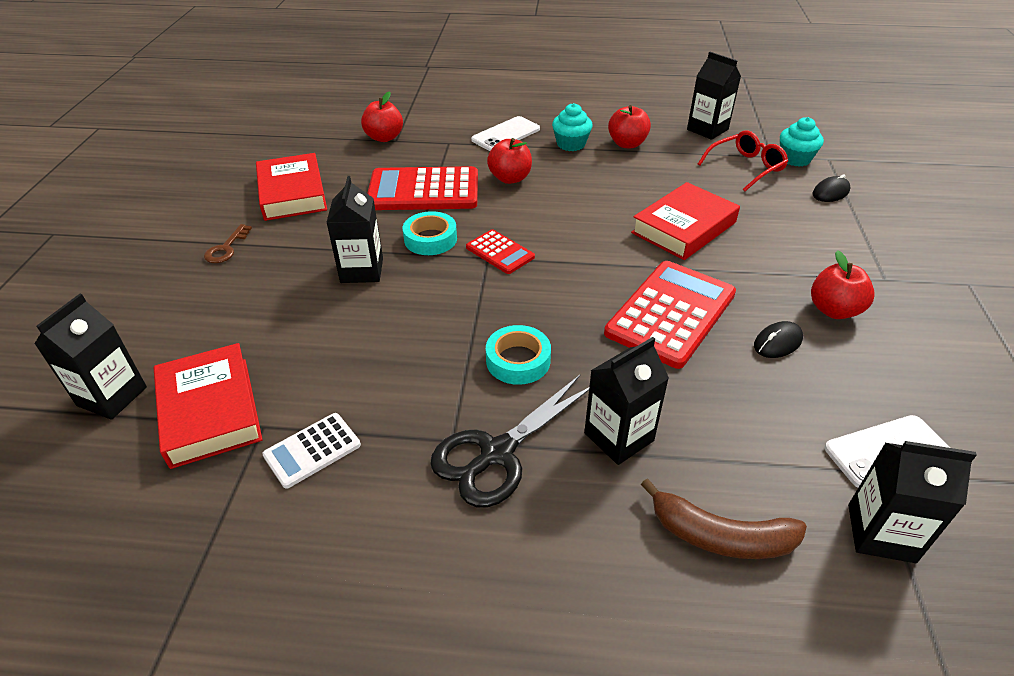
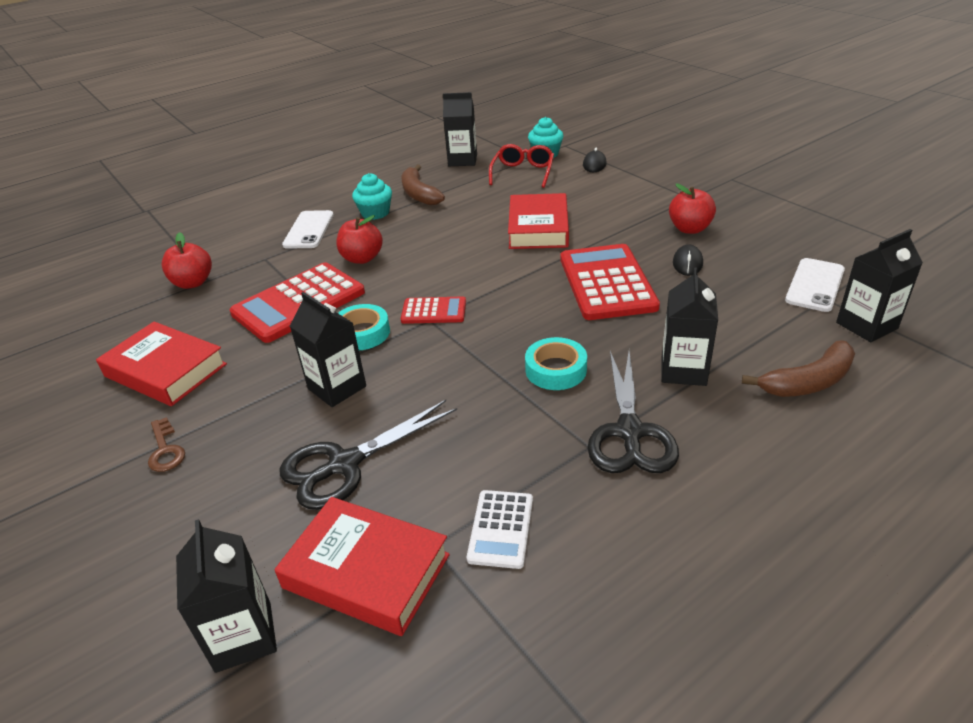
camera: 40 degrees left, 5 degrees down
red apple [608,105,651,148] -> brown banana [402,165,445,205]
none -> black scissors [279,400,457,510]

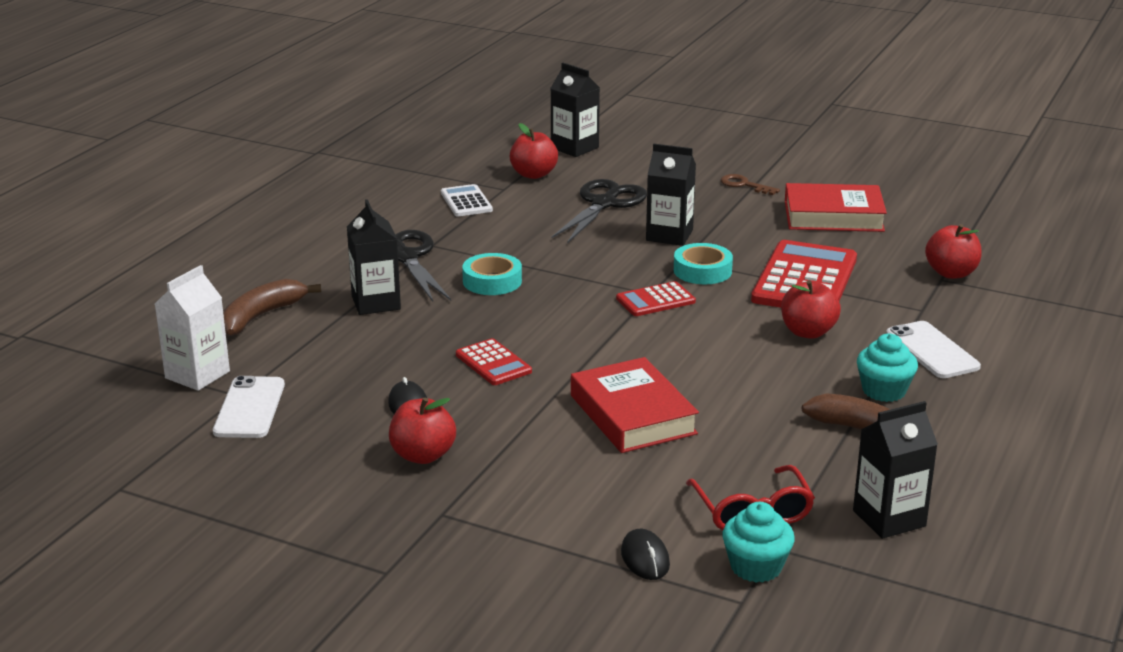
camera: 150 degrees right, 10 degrees down
red book [275,497,450,636] -> red apple [510,123,558,179]
red calculator [561,244,660,320] -> red calculator [456,338,532,385], size x0.52
black carton [836,229,923,342] -> white carton [155,265,230,391]

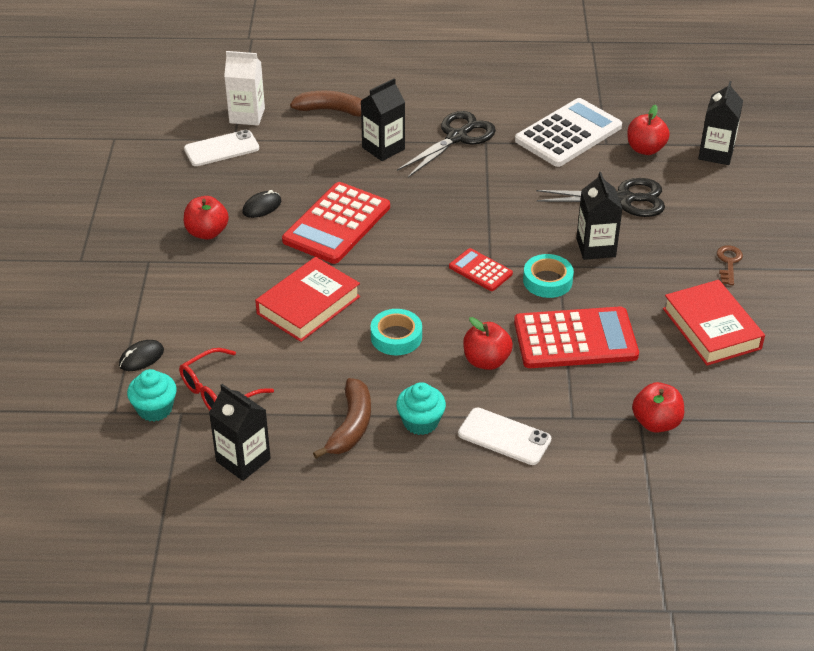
camera: 65 degrees right, 15 degrees up
white calculator [441,184,493,216] -> white calculator [515,98,622,167], size x1.93
red calculator [456,338,532,385] -> red calculator [282,182,390,264], size x1.93
turquoise tape [462,253,522,295] -> turquoise tape moved to [371,309,422,355]
white phone [886,321,981,378] -> white phone turned 75 degrees clockwise [458,408,551,465]

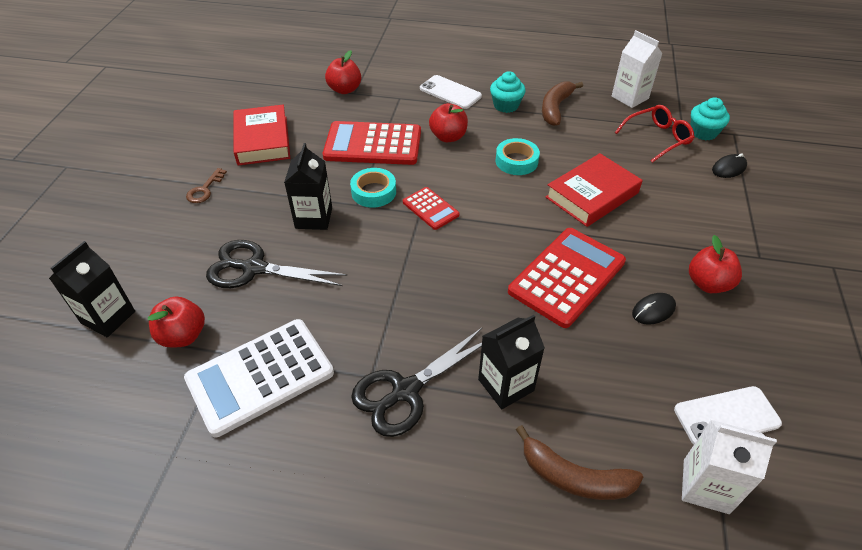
camera: 170 degrees left, 5 degrees up
black carton [209,384,271,481] -> white carton [612,30,662,108]

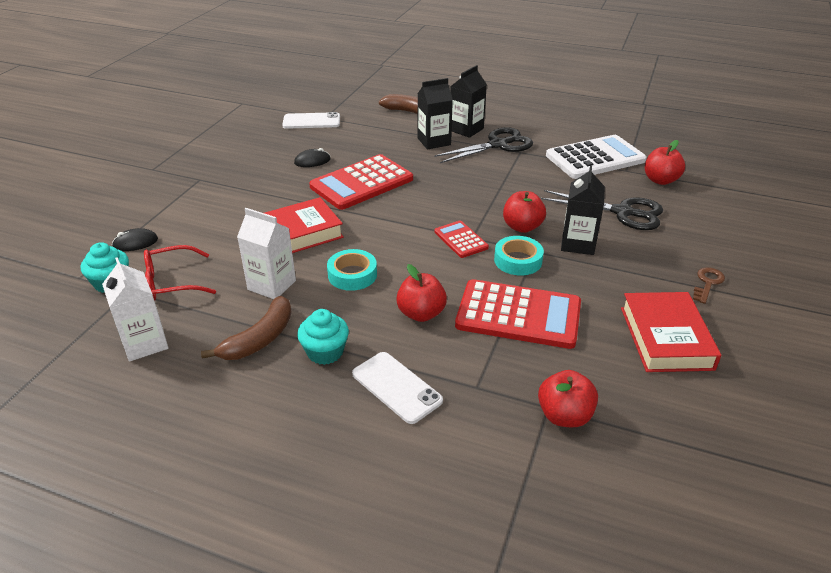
camera: 170 degrees left, 10 degrees down
black carton [49,241,135,337] -> black carton moved to [450,65,487,138]
white carton [682,420,777,514] -> white carton moved to [237,208,296,299]
red apple [689,235,742,293] -> red apple moved to [503,191,546,233]

